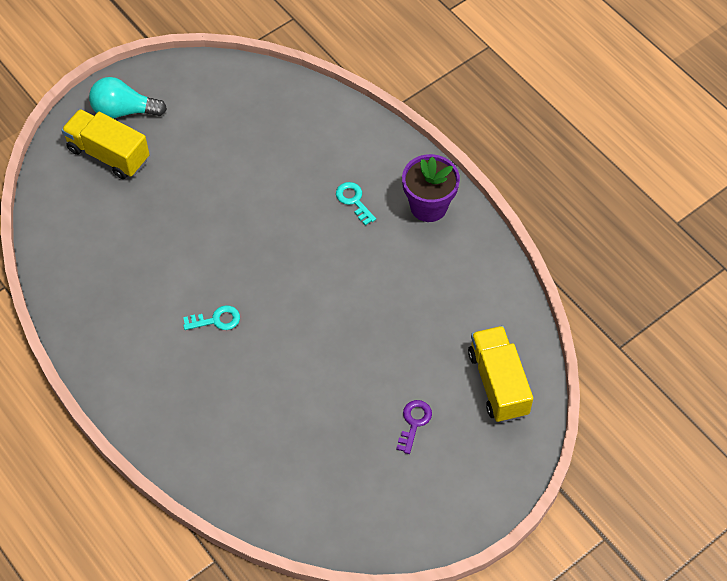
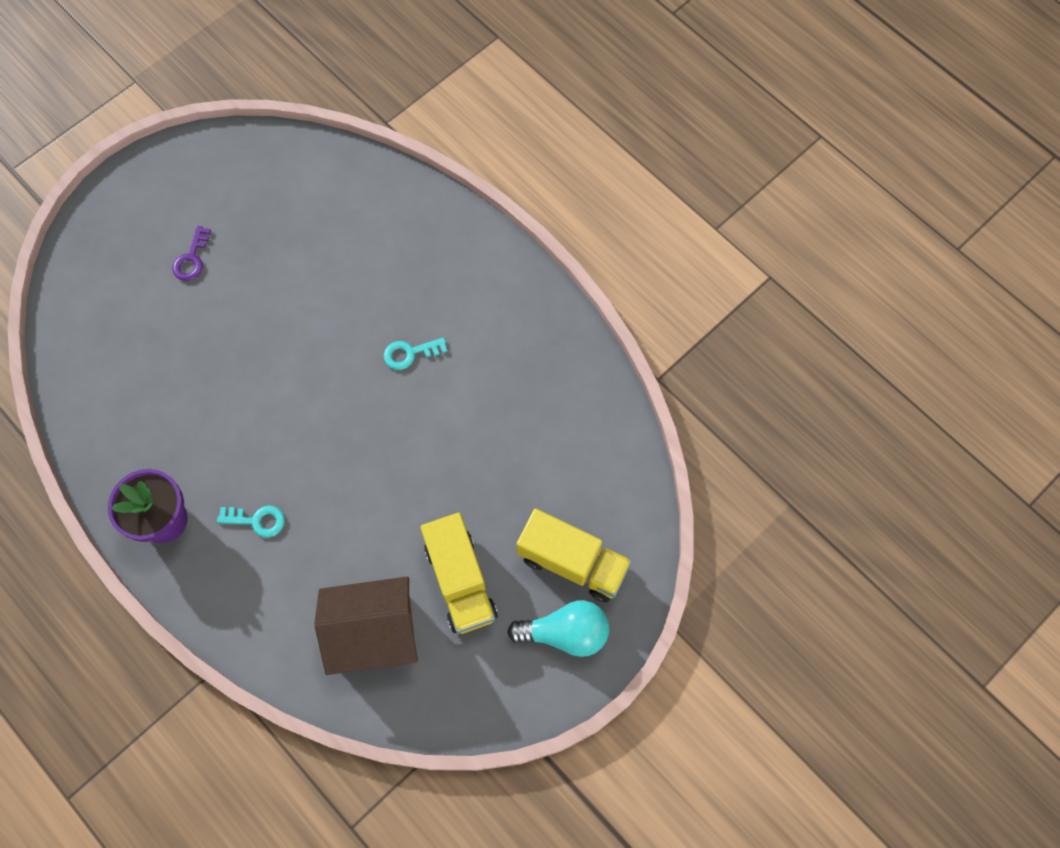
camera: 175 degrees right, 10 degrees up
turquoise key [336,182,376,225] -> turquoise key turned 45 degrees counterclockwise [217,506,285,537]
yellow truck [468,326,533,423] -> yellow truck moved to [420,513,498,634]
none -> brown house [314,576,418,675]

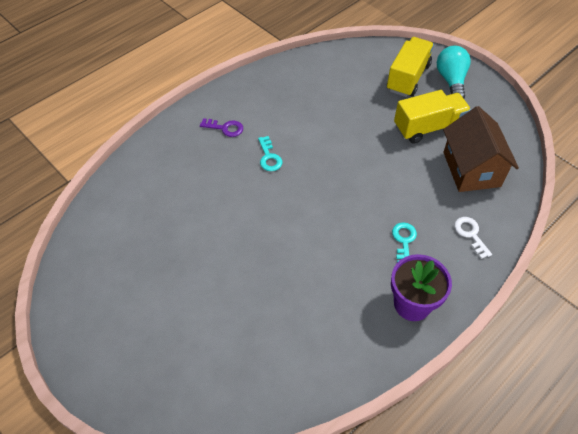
camera: 90 degrees left, 15 degrees down
purple key [172,226,211,281] -> purple key moved to [200,118,243,137]
none -> white key [454,217,492,259]

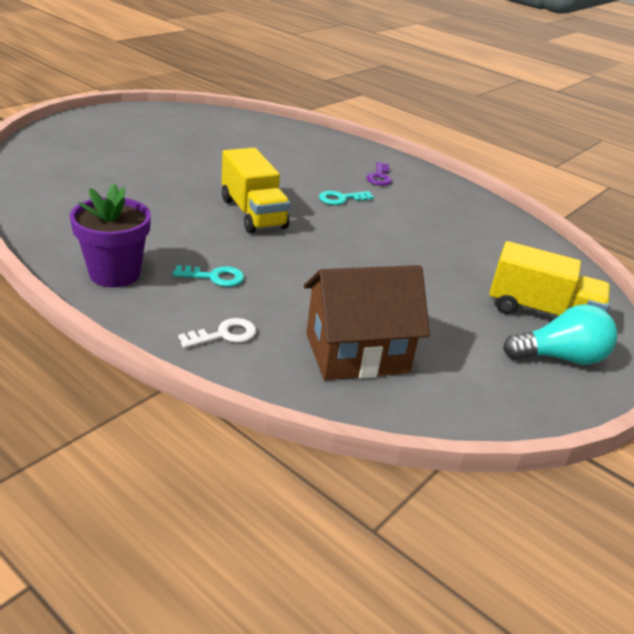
camera: 80 degrees right, 20 degrees down
yellow truck [394,90,471,144] -> yellow truck moved to [222,148,290,233]

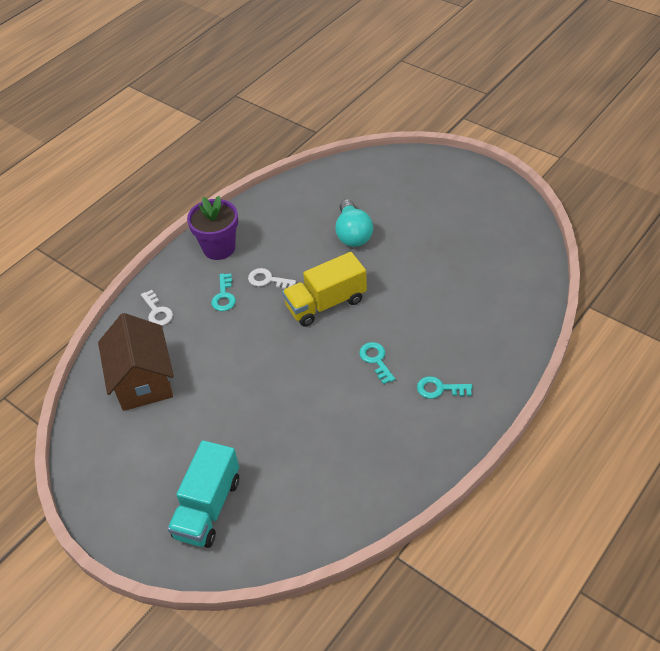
camera: 95 degrees right, 15 degrees up
purple key [366,162,392,186] -> turquoise key [417,376,472,399]
yellow truck [489,241,611,318] -> turquoise truck [167,440,239,548]
turquoise light bulb [503,304,617,365] -> turquoise light bulb moved to [335,199,373,247]
none -> white key [248,268,296,289]

